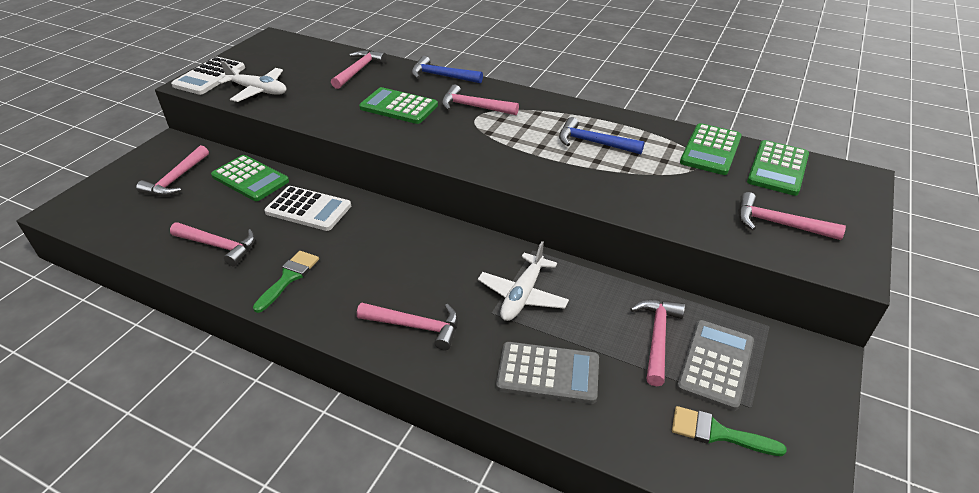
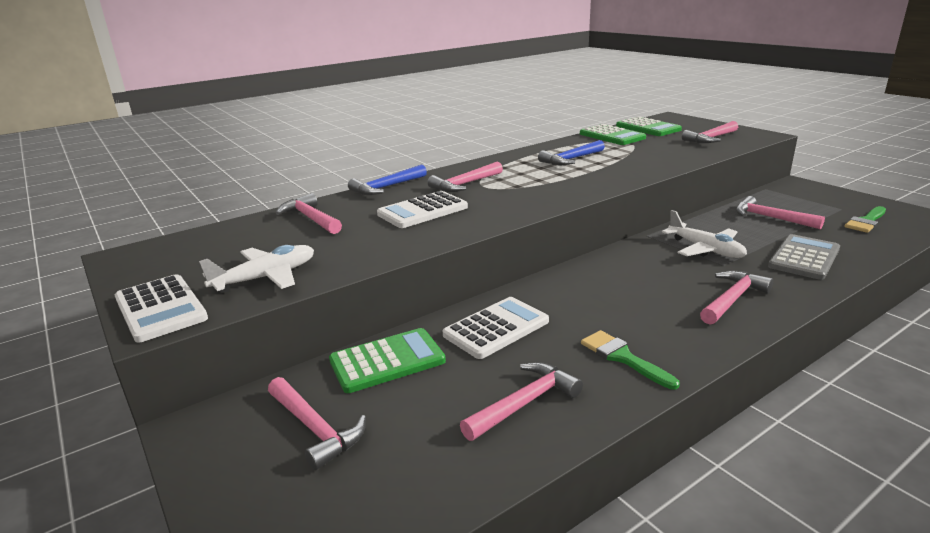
camera: 60 degrees left, 15 degrees down
green calculator [359,87,438,124] -> white calculator [377,191,468,228]
grey calculator [677,320,754,411] -> none

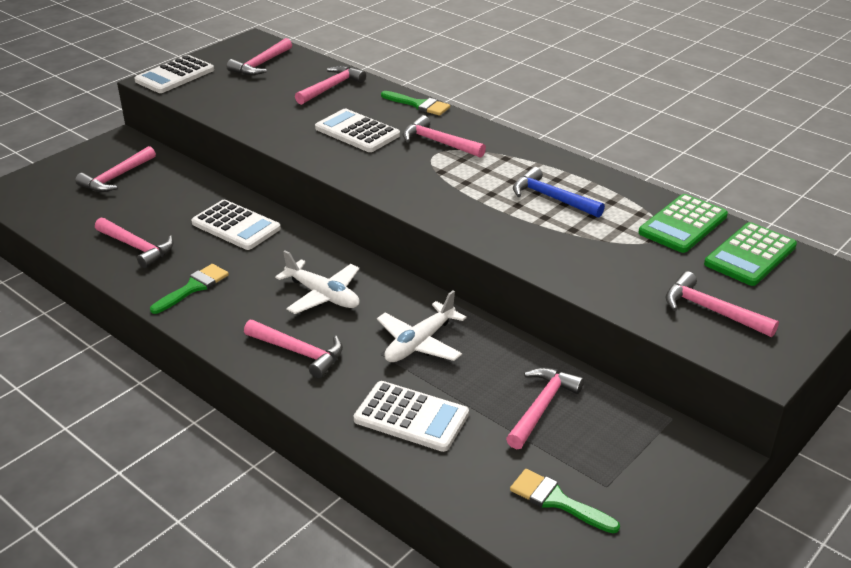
camera: 75 degrees right, 10 degrees up
white plane [199,245,314,293] -> white plane moved to [275,250,360,314]
green calculator [329,328,446,393] -> none
blue hammer [348,165,427,195] -> green brush [381,91,450,116]
grey calculator [768,234,840,280] -> white calculator [354,381,469,452]
none -> pink hammer [227,38,292,75]

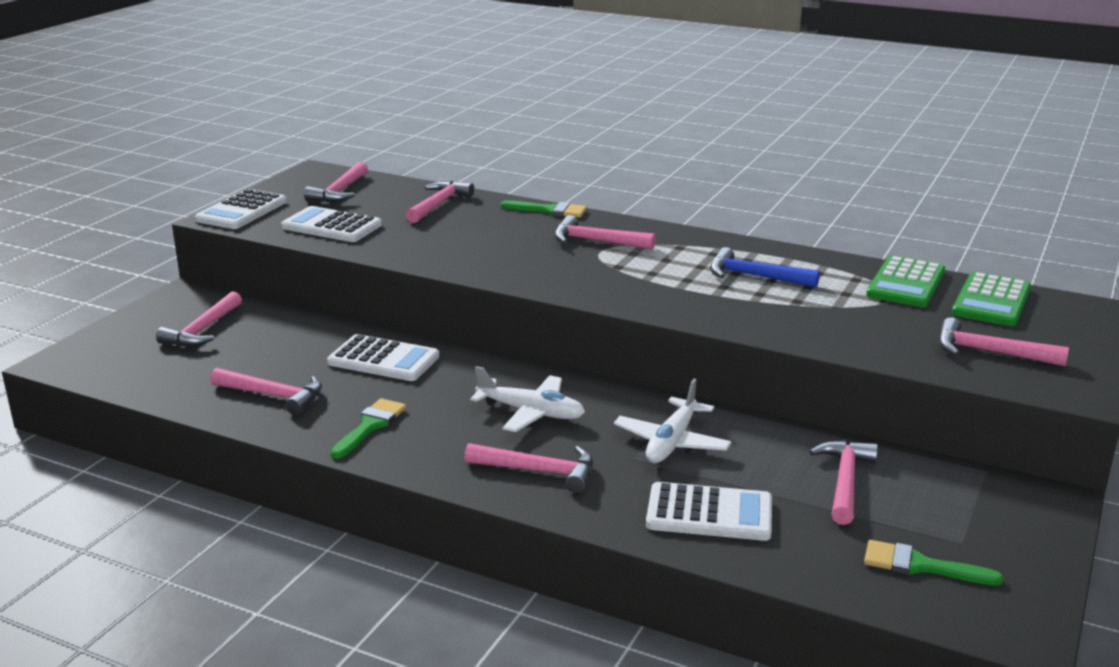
camera: 15 degrees left, 10 degrees down
white calculator [315,109,400,152] -> white calculator moved to [281,206,382,242]

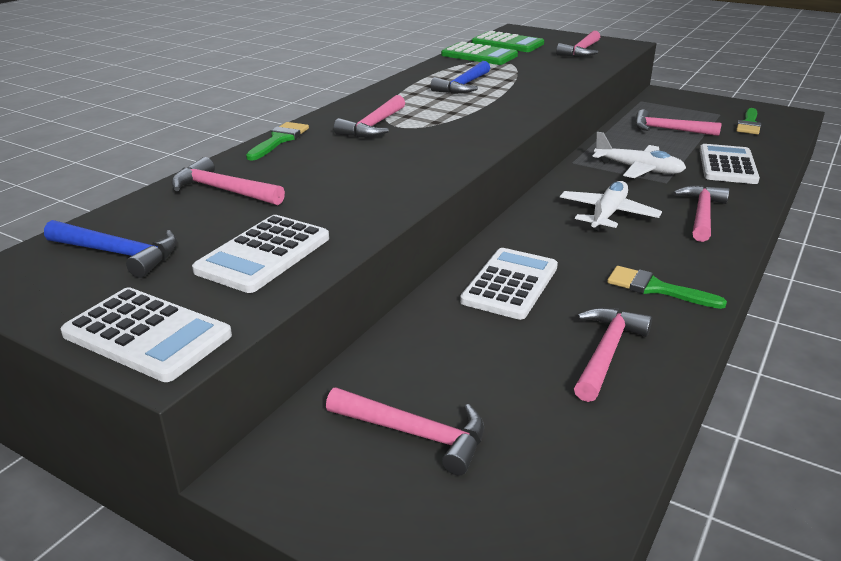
camera: 85 degrees left, 5 degrees up
pink hammer [304,162,368,202] -> blue hammer [44,220,177,278]

